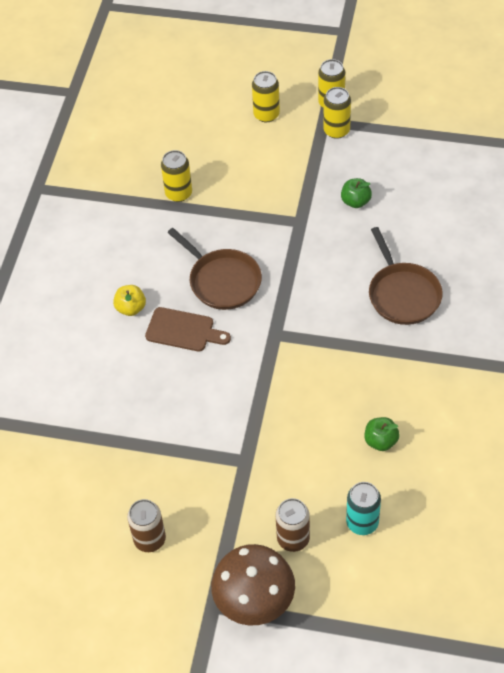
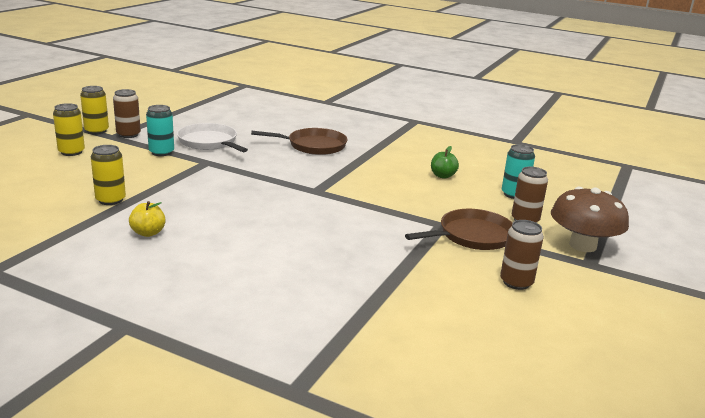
camera: 80 degrees left, 30 degrees down
yellow apple [113,285,146,316] -> yellow apple moved to [129,201,166,237]
brown cutting board [145,307,231,352] -> none
brown pan [167,228,262,310] -> brown pan moved to [405,209,512,250]
yellow can [323,87,351,139] -> brown can [113,89,141,138]
green apple [341,178,372,208] -> white pan [177,123,248,152]
none -> turquoise can [146,105,174,156]

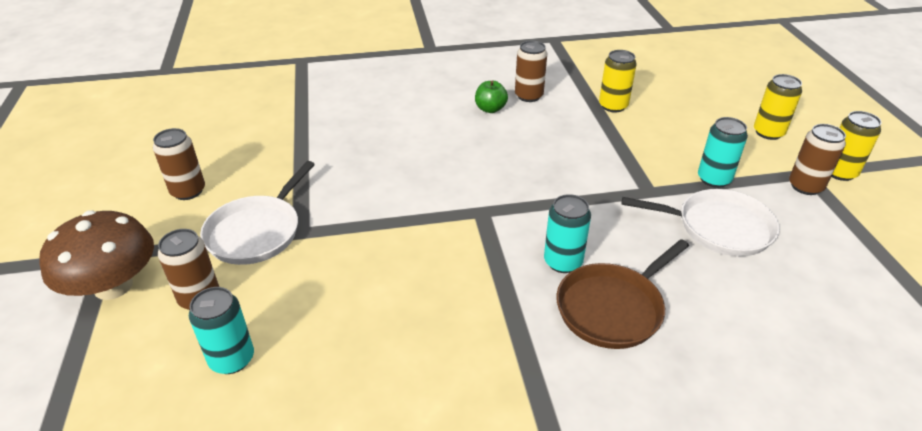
camera: 145 degrees right, 15 degrees up
yellow apple [129,201,166,237] -> brown can [515,41,547,102]
brown pan [405,209,512,250] -> white pan [200,161,315,265]
green apple [431,146,459,179] -> green apple moved to [475,81,508,113]
none -> turquoise can [544,194,591,273]

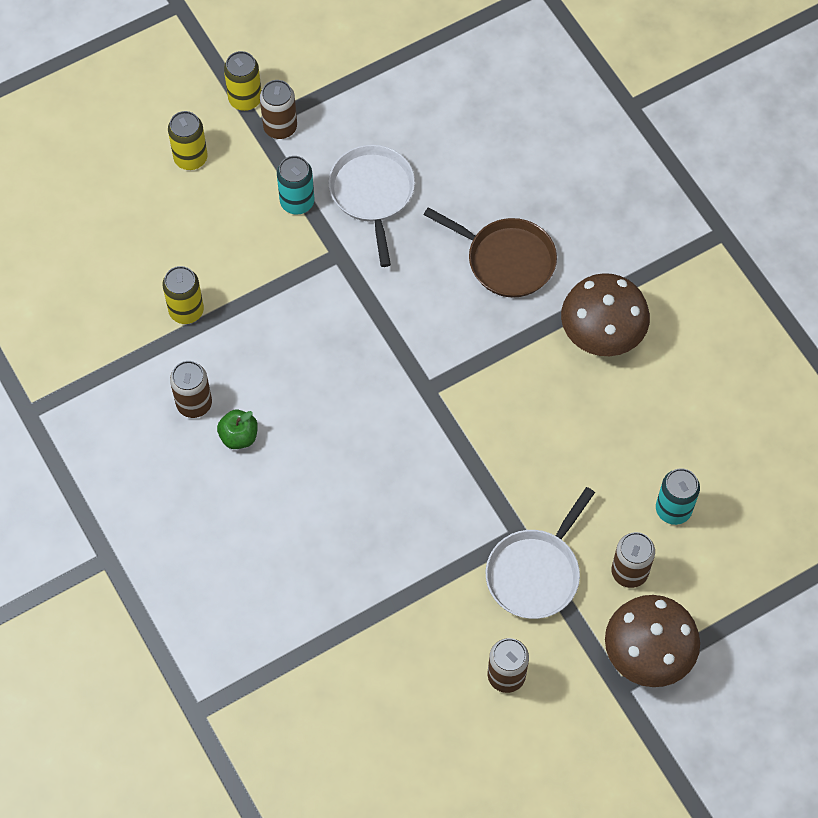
camera: 110 degrees left, 25 degrees up
white pan [200,161,315,265] -> white pan turned 120 degrees clockwise [486,487,595,619]
turquoise can [544,194,591,273] -> none
none -> brown mushroom [561,273,650,356]

